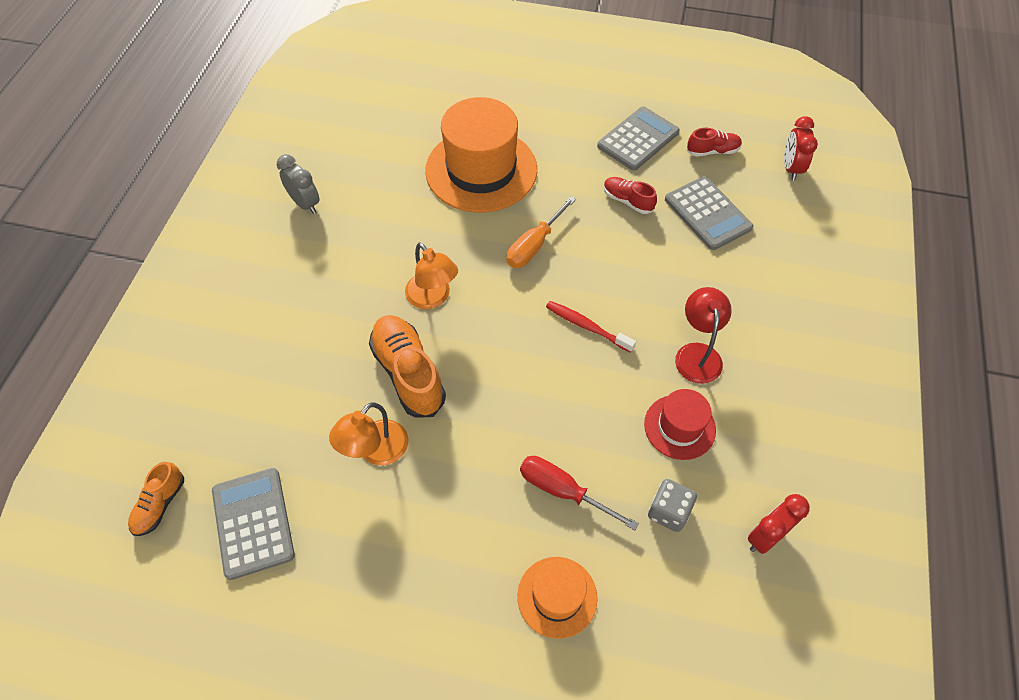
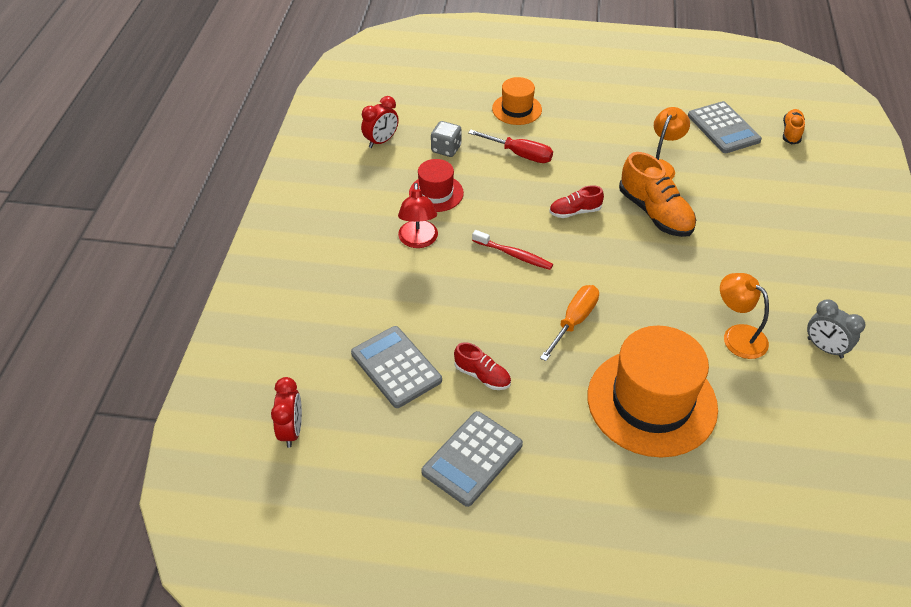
camera: 175 degrees right, 10 degrees down
orange lamp [405,242,458,309] -> orange lamp moved to [720,273,769,359]
red shoe [687,128,742,157] -> red shoe moved to [549,185,604,218]

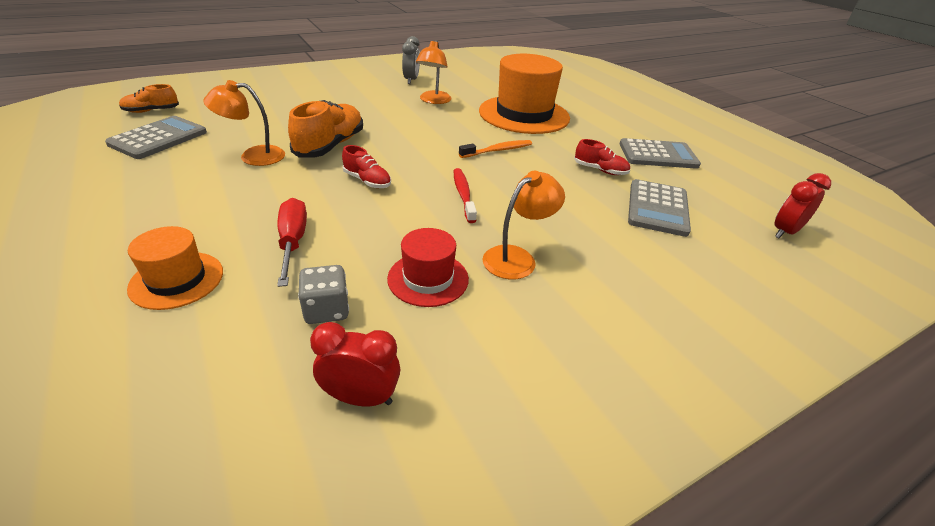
camera: 130 degrees left, 10 degrees down
red lamp [398,183,438,248] -> orange lamp [483,171,565,279]
red shoe [454,342,511,390] -> red shoe turned 120 degrees clockwise [574,139,630,175]
orange screwdriver [540,285,599,361] -> orange toothbrush [459,140,532,158]

